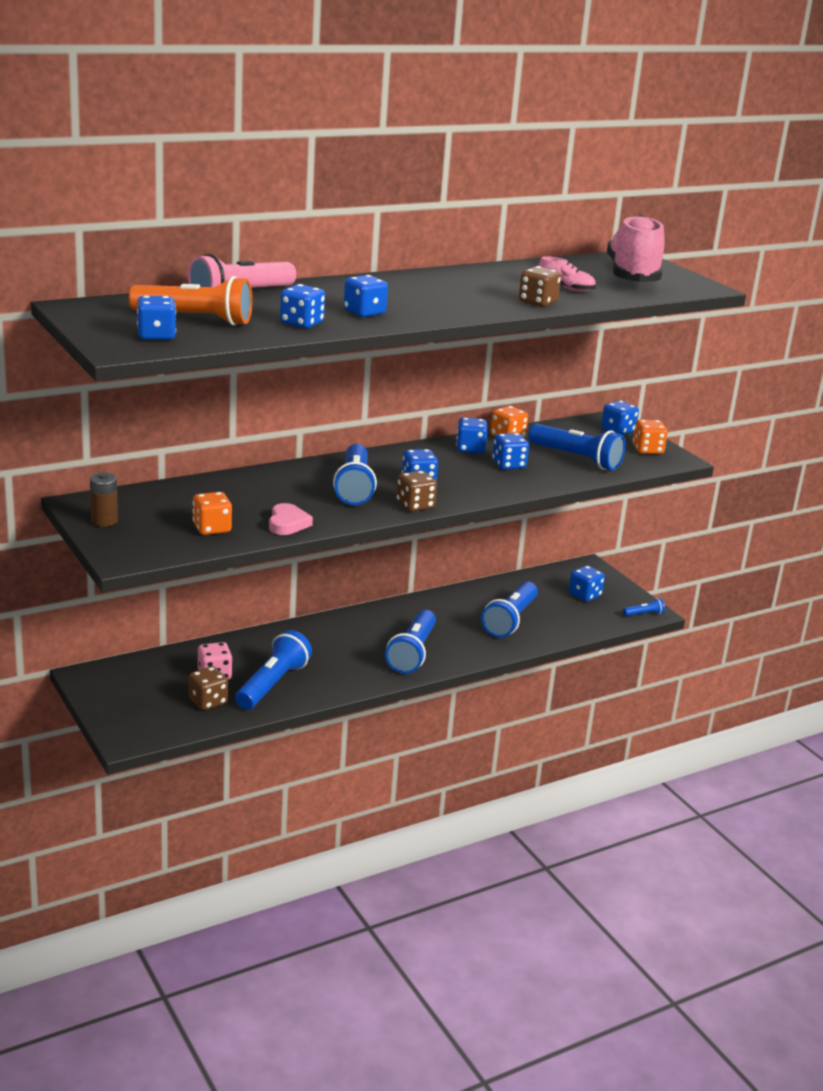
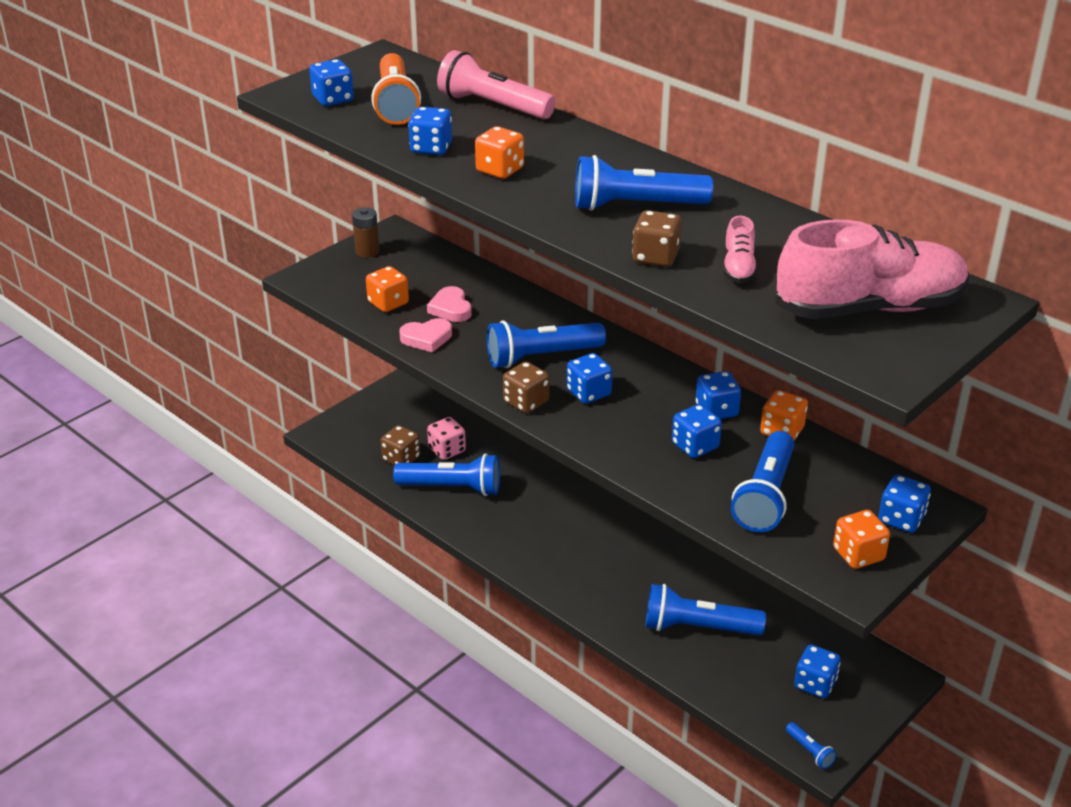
camera: 75 degrees right, 10 degrees up
blue dice [344,275,388,317] -> orange dice [475,126,524,179]
blue flashlight [385,610,436,674] -> blue flashlight moved to [575,155,713,211]
none -> pink heart [427,286,472,322]

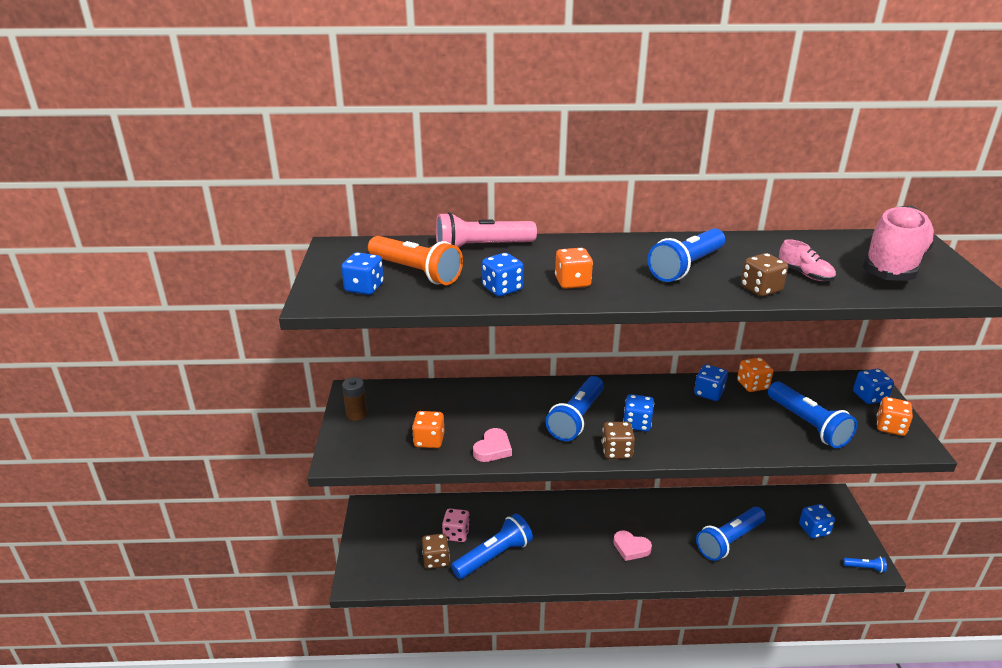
camera: 45 degrees left, 5 degrees down
pink heart [427,286,472,322] -> pink heart moved to [613,530,652,561]
blue dice [672,404,722,458] -> none

